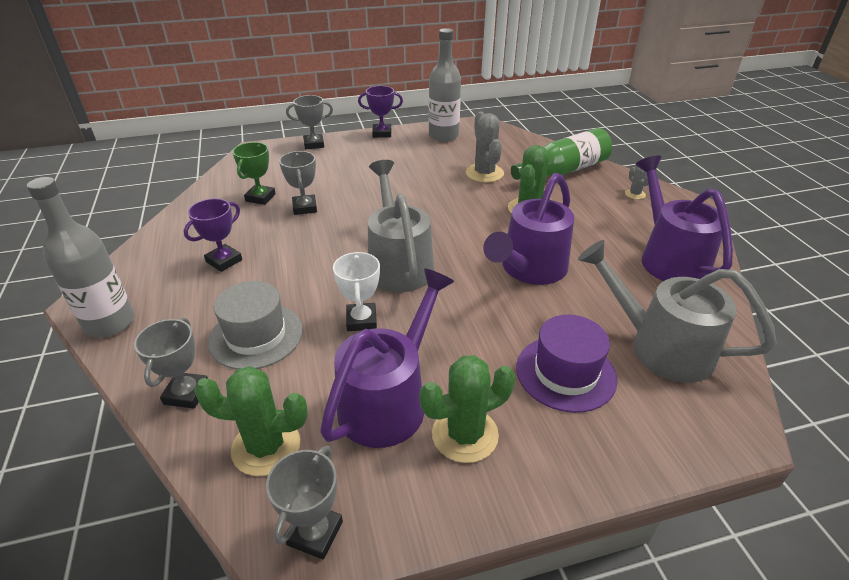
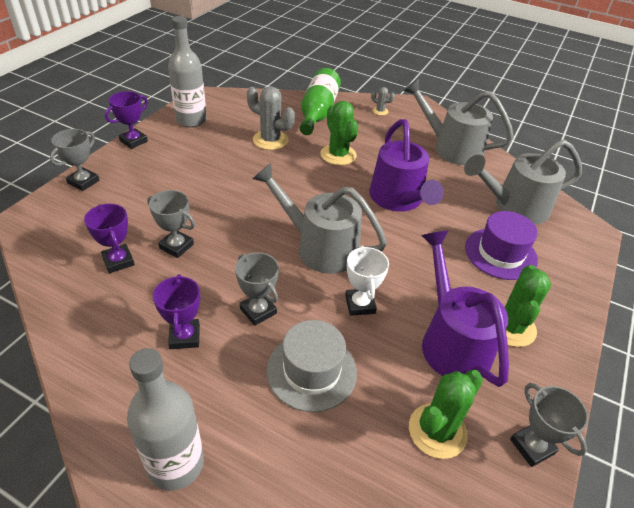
camera: 50 degrees left, 5 degrees up
grey trophy [134,318,208,408] -> grey trophy moved to [235,252,279,326]
green trophy [232,142,276,205] -> purple trophy [84,204,135,273]
white trophy [333,252,380,331] -> white trophy turned 45 degrees clockwise [345,246,389,316]
purple watering can [635,155,733,281] -> grey watering can [403,78,514,165]

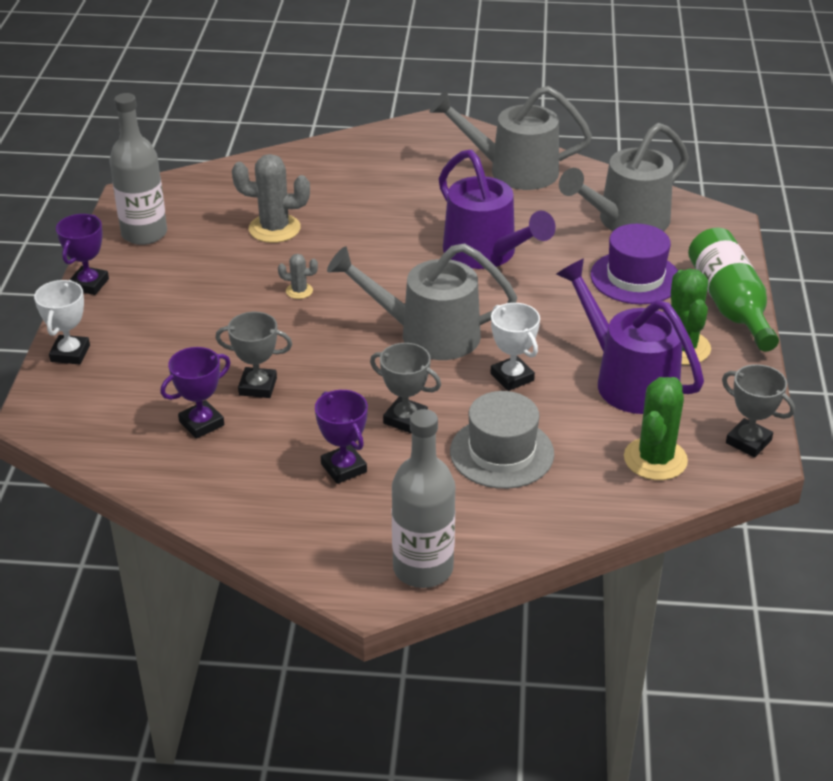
camera: 20 degrees left, 5 degrees down
grey trophy [50,129,99,191] -> white trophy [34,280,90,365]
purple trophy [84,204,135,273] -> purple trophy turned 75 degrees counterclockwise [160,347,231,439]
green bottle [300,68,341,135] -> green bottle moved to [688,228,779,352]
green cactus [320,101,358,165] -> none
grey cactus [371,87,395,115] -> grey cactus moved to [278,254,318,299]

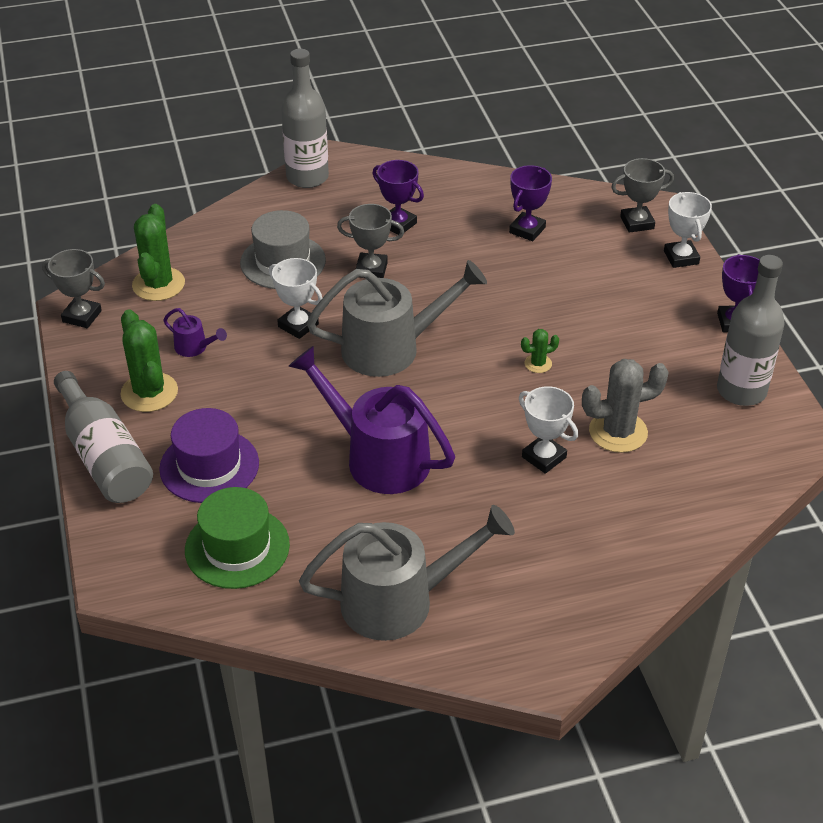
camera: 160 degrees right, 5 degrees up
grey trophy [215,312,292,398] -> grey trophy moved to [612,158,674,233]
grey cactus [278,254,318,299] -> green cactus [521,329,559,373]
purple watering can [556,258,704,414] -> purple watering can [163,308,227,357], size x0.43
grey watering can [559,123,689,231] -> green hat [185,487,290,589]
green bottle [688,228,779,352] -> grey bottle [54,371,153,503]
none -> white trophy [519,386,578,474]

